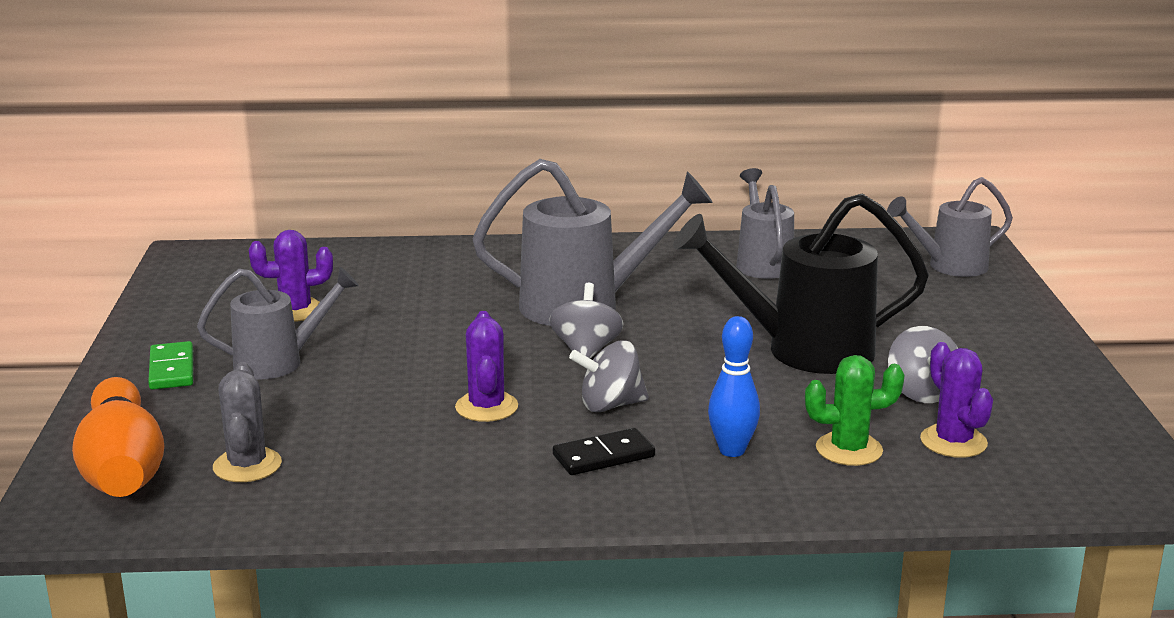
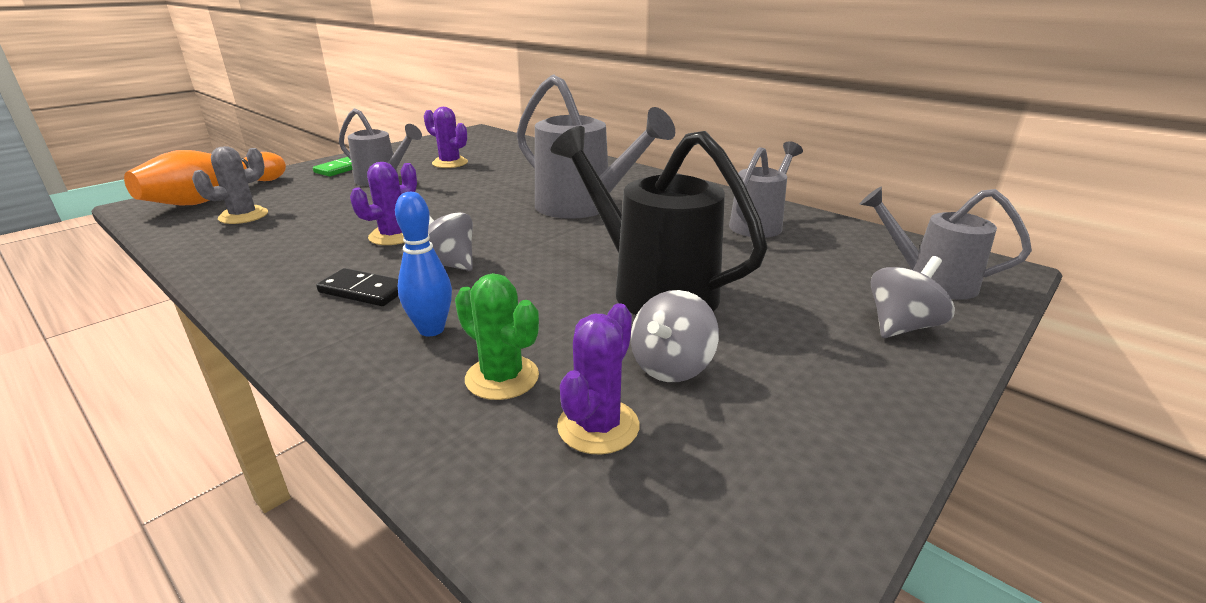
camera: 45 degrees right, 5 degrees up
grey spinning top [549,283,624,359] -> grey spinning top moved to [871,256,955,338]

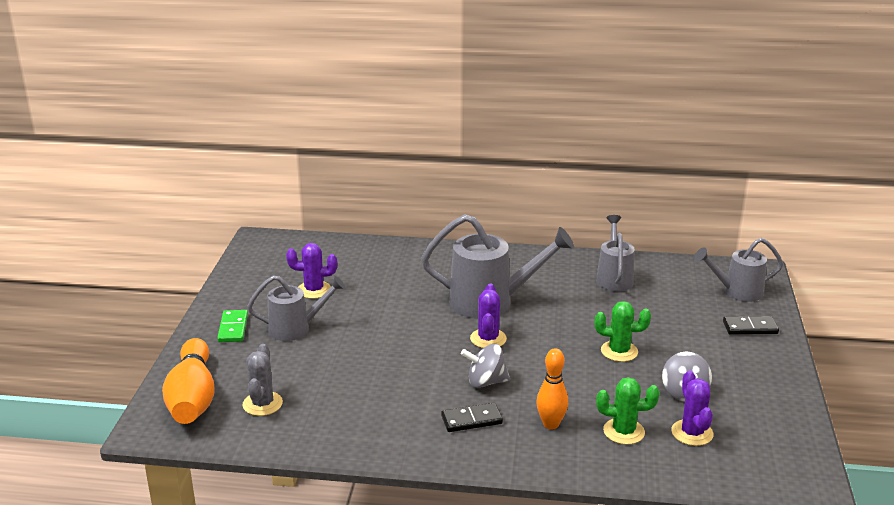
camera: 35 degrees left, 0 degrees up
purple cactus [350,162,417,245] -> purple cactus moved to [470,284,507,348]
blue bowling pin [395,192,452,336] -> orange bowling pin [536,348,568,430]
black watering can [551,126,768,315] -> green cactus [595,301,651,362]
grey spinning top [871,256,955,338] -> black domino [723,316,779,335]

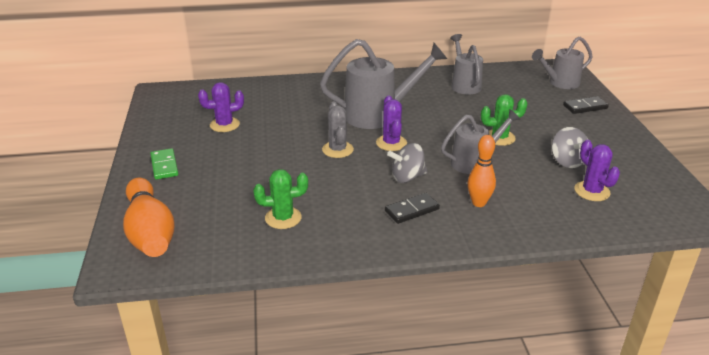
camera: 15 degrees left, 5 degrees up
grey cactus [242,344,283,416] -> grey cactus moved to [322,102,354,158]
grey watering can [247,275,346,341] -> grey watering can moved to [441,109,520,174]
green cactus [596,377,659,445] -> green cactus moved to [253,169,308,229]

